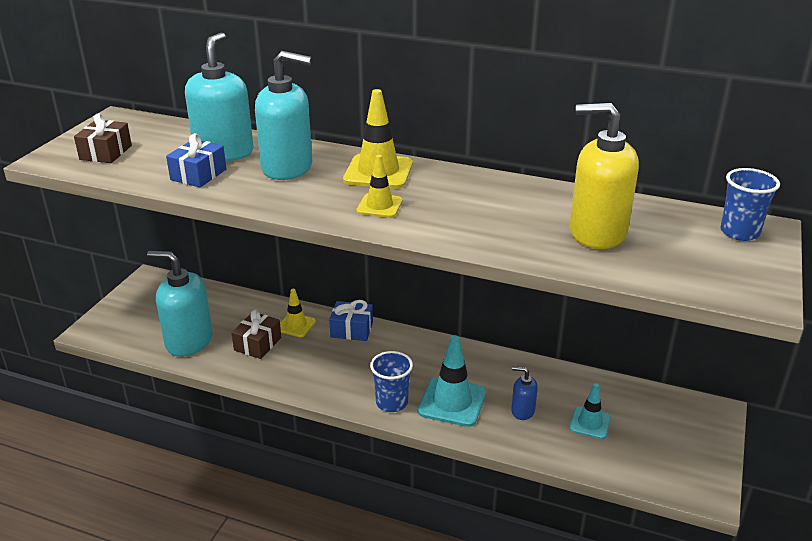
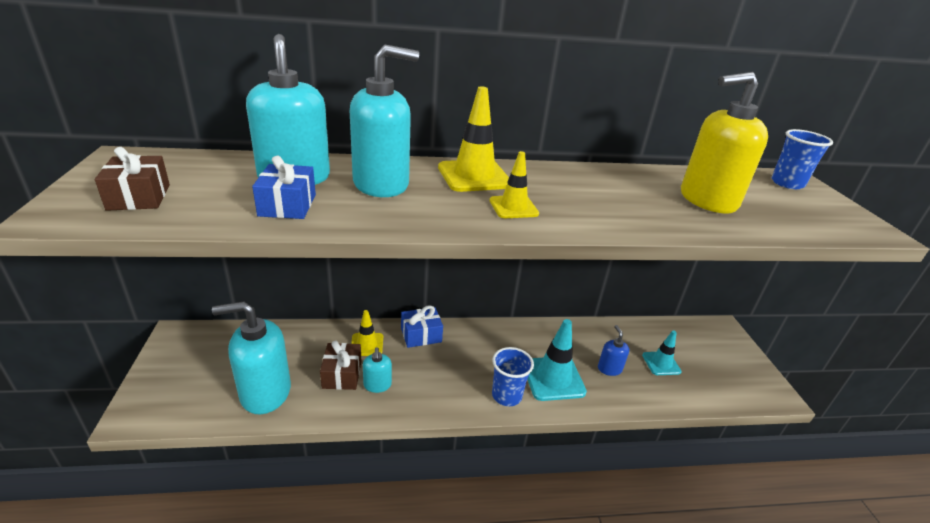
camera: 30 degrees left, 0 degrees up
blue soap dispenser [511,366,538,420] -> blue soap dispenser turned 90 degrees clockwise [598,325,629,376]
none -> turquoise soap dispenser [363,347,392,393]

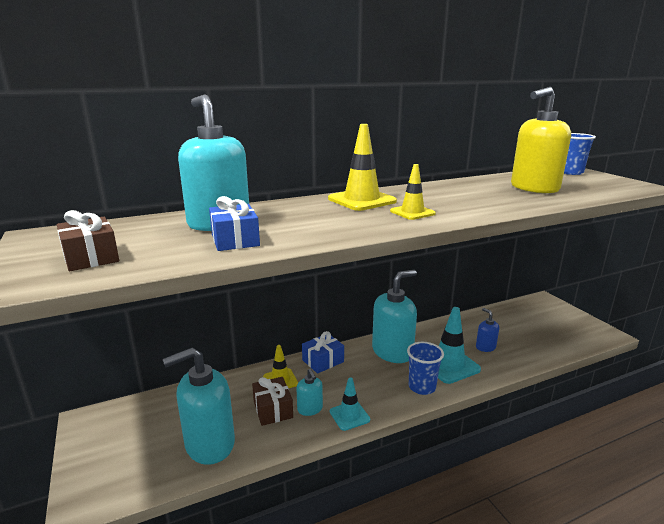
camera: 15 degrees left, 10 degrees down
turquoise soap dispenser [350,45,419,197] -> turquoise soap dispenser moved to [372,270,417,363]
turquoise traffic cone [642,330,682,375] -> turquoise traffic cone moved to [330,377,370,431]

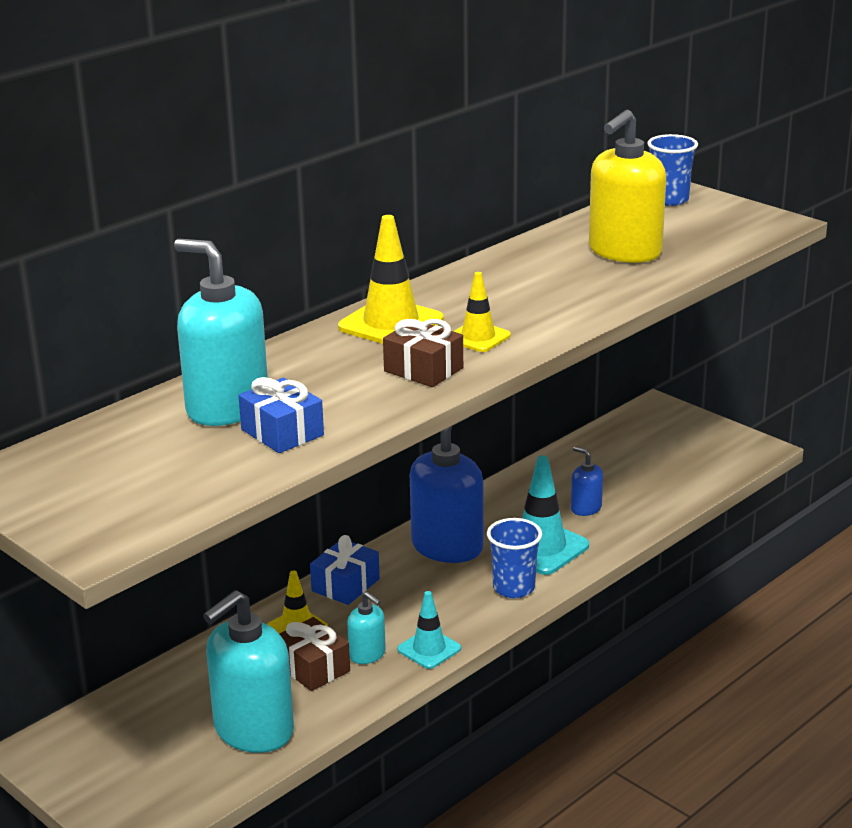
camera: 20 degrees left, 5 degrees up
brown gift [57,210,119,271] -> brown gift moved to [383,319,463,387]
turquoise soap dispenser [372,270,417,363] -> blue soap dispenser [410,417,484,563]

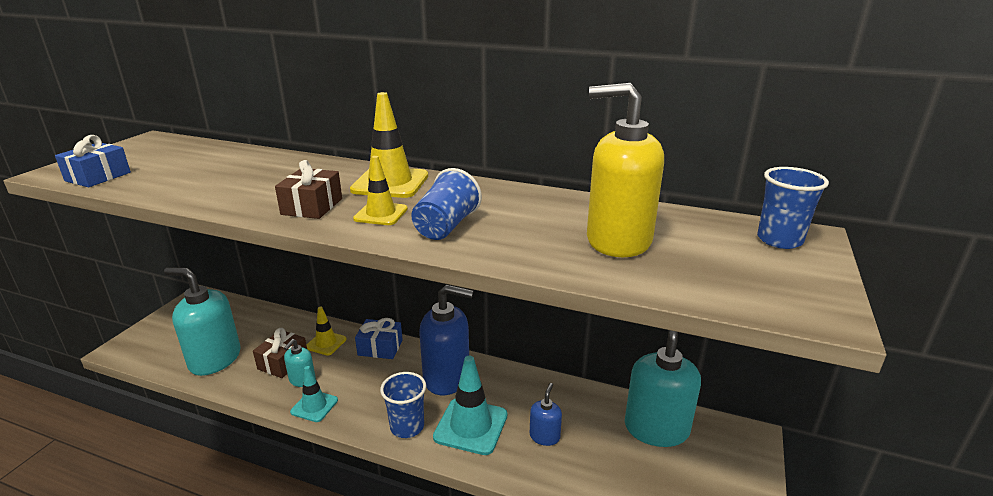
camera: 65 degrees right, 0 degrees up
turquoise soap dispenser [174,239,268,426] -> turquoise soap dispenser moved to [625,330,701,447]
blue gift [238,377,324,453] -> blue gift moved to [55,135,131,187]
none -> blue cup [411,168,482,240]

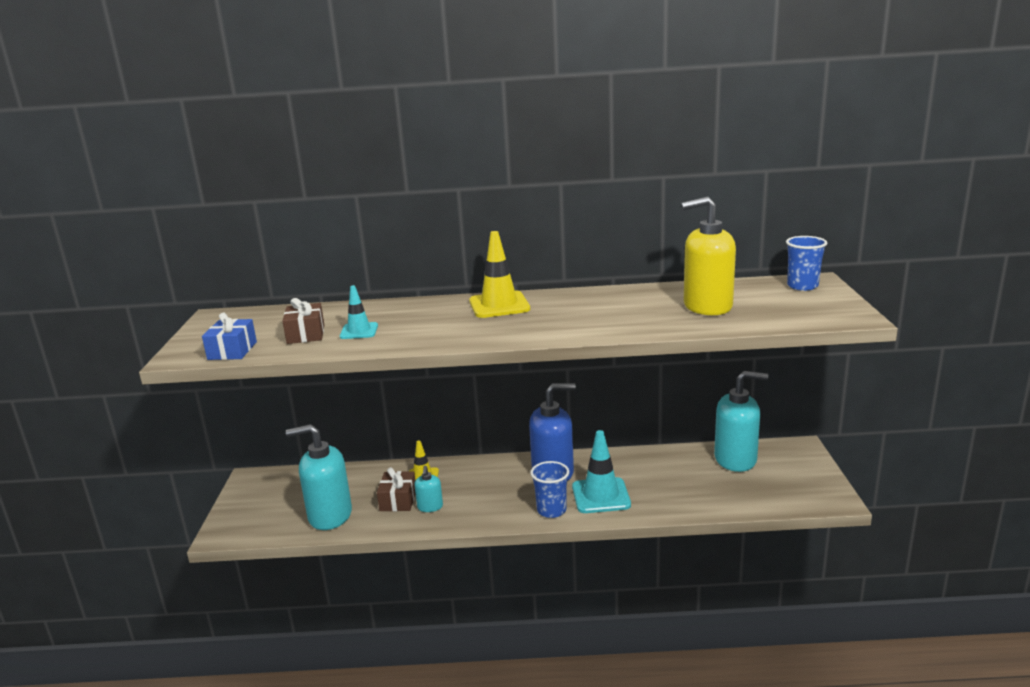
camera: 20 degrees left, 5 degrees down
brown gift [275,160,342,219] -> brown gift moved to [282,298,324,344]
turquoise traffic cone [290,366,338,422] -> turquoise traffic cone moved to [340,285,378,339]
yellow traffic cone [353,156,408,225] -> none
blue gift [355,318,403,359] -> none
blue cup [411,168,482,240] -> none
blue soap dispenser [530,383,562,446] -> none
turquoise soap dispenser [625,330,701,447] -> turquoise soap dispenser turned 105 degrees clockwise [714,371,768,472]

